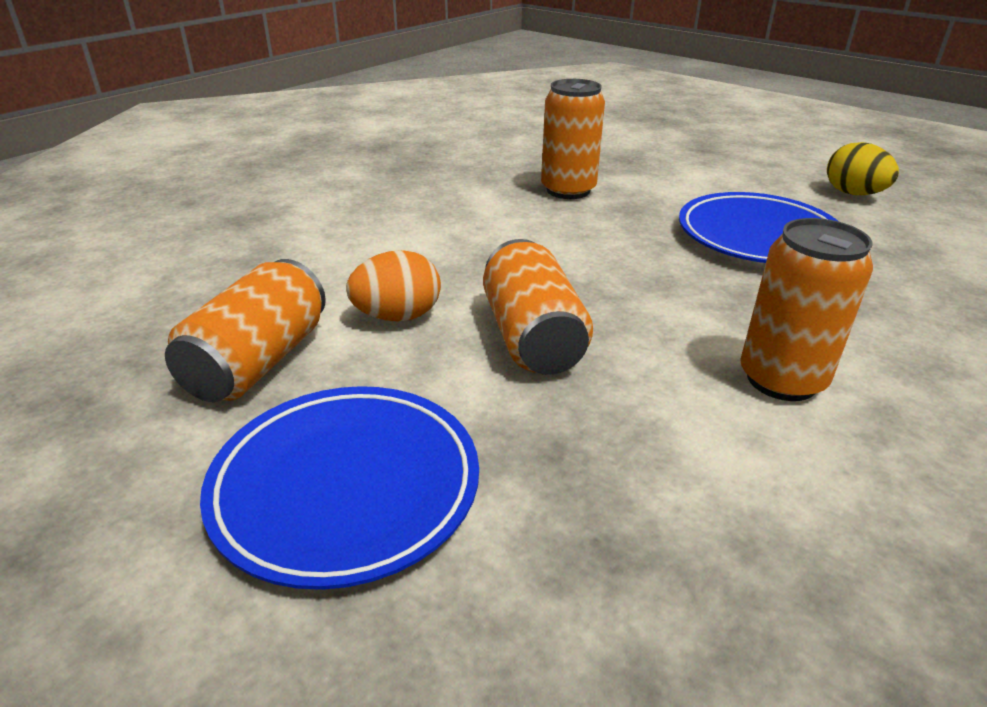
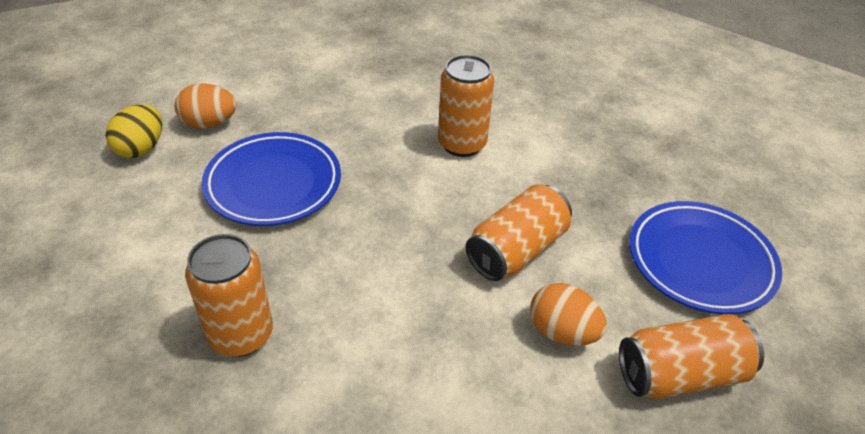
camera: 125 degrees left, 10 degrees up
none -> orange egg [175,83,236,129]

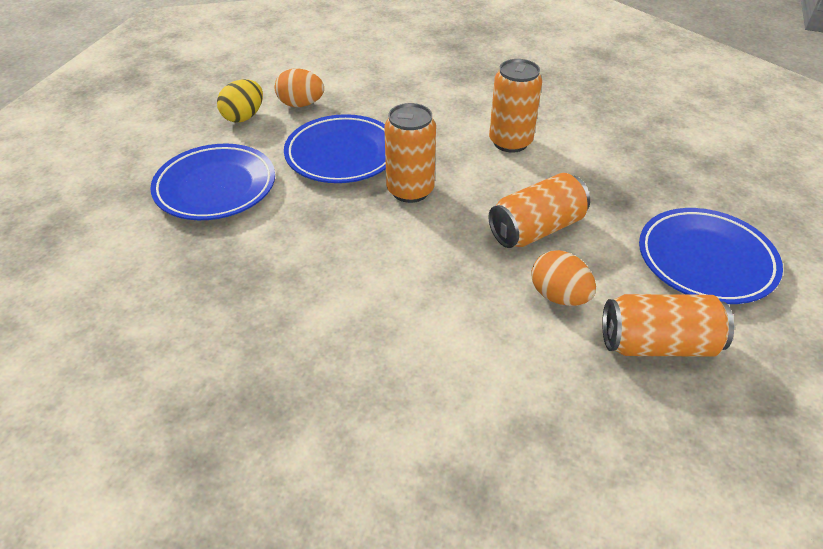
camera: 15 degrees right, 0 degrees up
orange can [185,234,273,357] -> orange can moved to [384,103,436,203]
none -> blue plate [150,144,275,220]

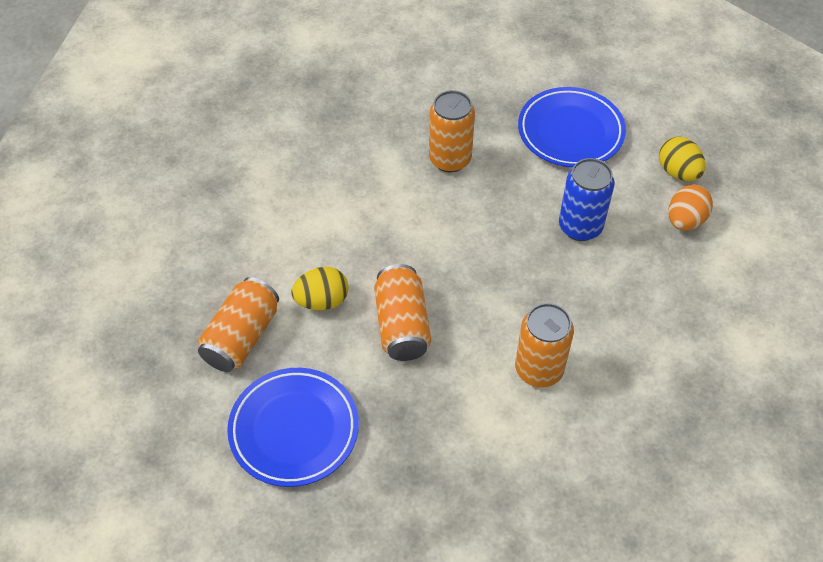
camera: 115 degrees right, 10 degrees up
blue plate [284,114,386,183] -> blue can [559,158,615,241]
orange can [384,103,436,203] -> orange can moved to [429,90,475,172]
orange egg [531,250,596,306] -> yellow egg [291,267,349,310]

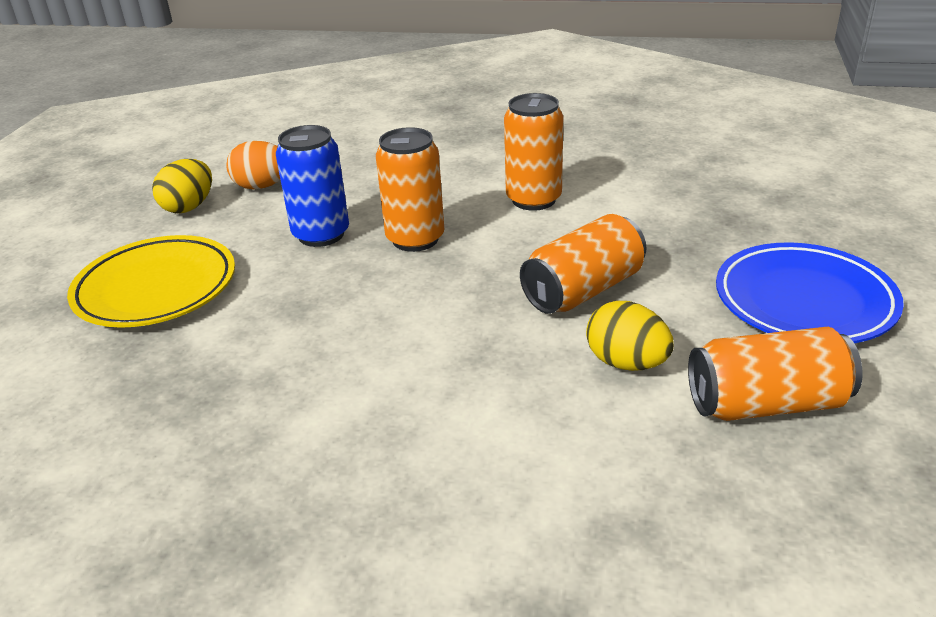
camera: 120 degrees left, 20 degrees down
orange can [429,90,475,172] -> orange can moved to [376,127,444,252]
blue plate [518,87,626,167] -> yellow plate [67,235,235,328]

